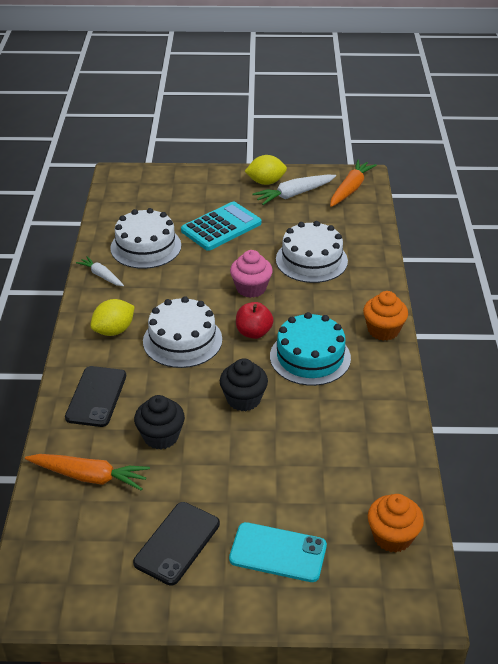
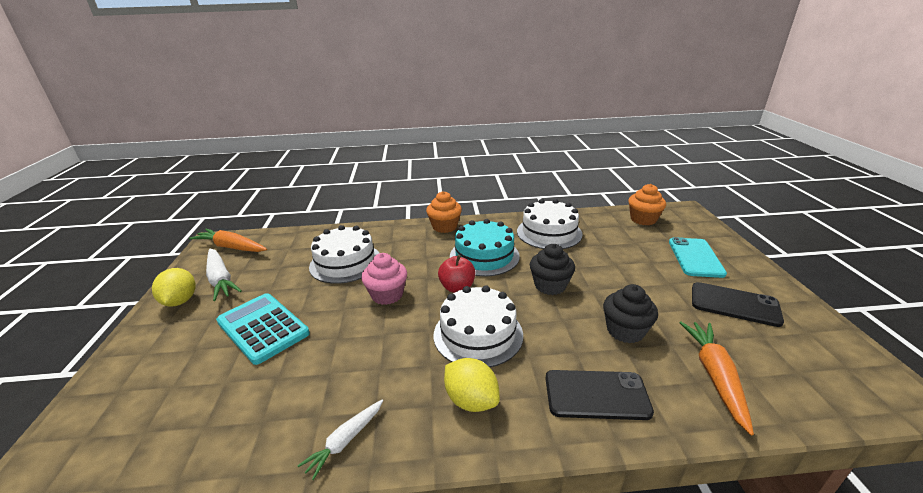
camera: 95 degrees left, 10 degrees down
white cake [110,208,181,269] -> white cake moved to [517,199,583,249]

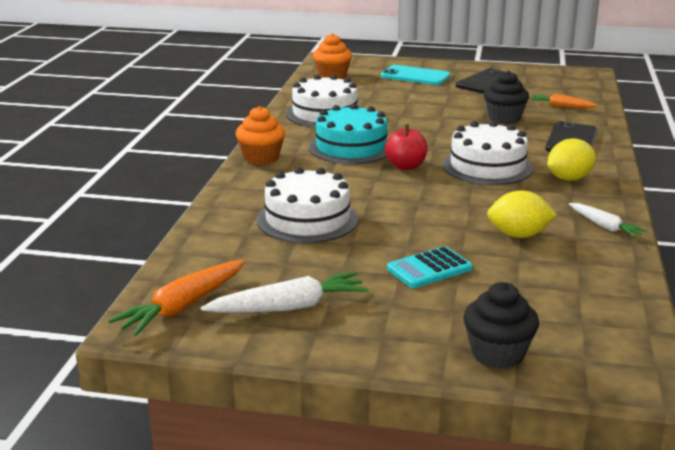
camera: 75 degrees left, 5 degrees down
yellow lemon [152,268,196,307] -> yellow lemon moved to [487,190,557,238]
turquoise calculator [216,293,310,365] -> turquoise calculator [387,246,473,288], size x0.65
pink cupcake [362,253,407,305] -> none
black cupcake [530,244,575,295] -> black cupcake moved to [463,282,539,369]
orange carrot [679,321,754,435] -> orange carrot [530,94,598,108], size x0.62

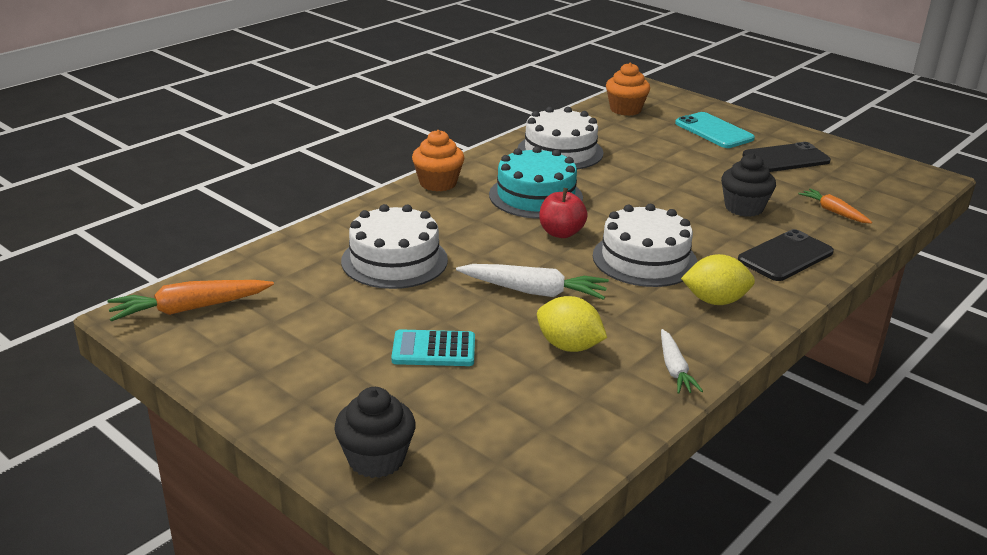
camera: 30 degrees right, 5 degrees up
white carrot [201,272,369,313] -> white carrot moved to [456,264,609,300]

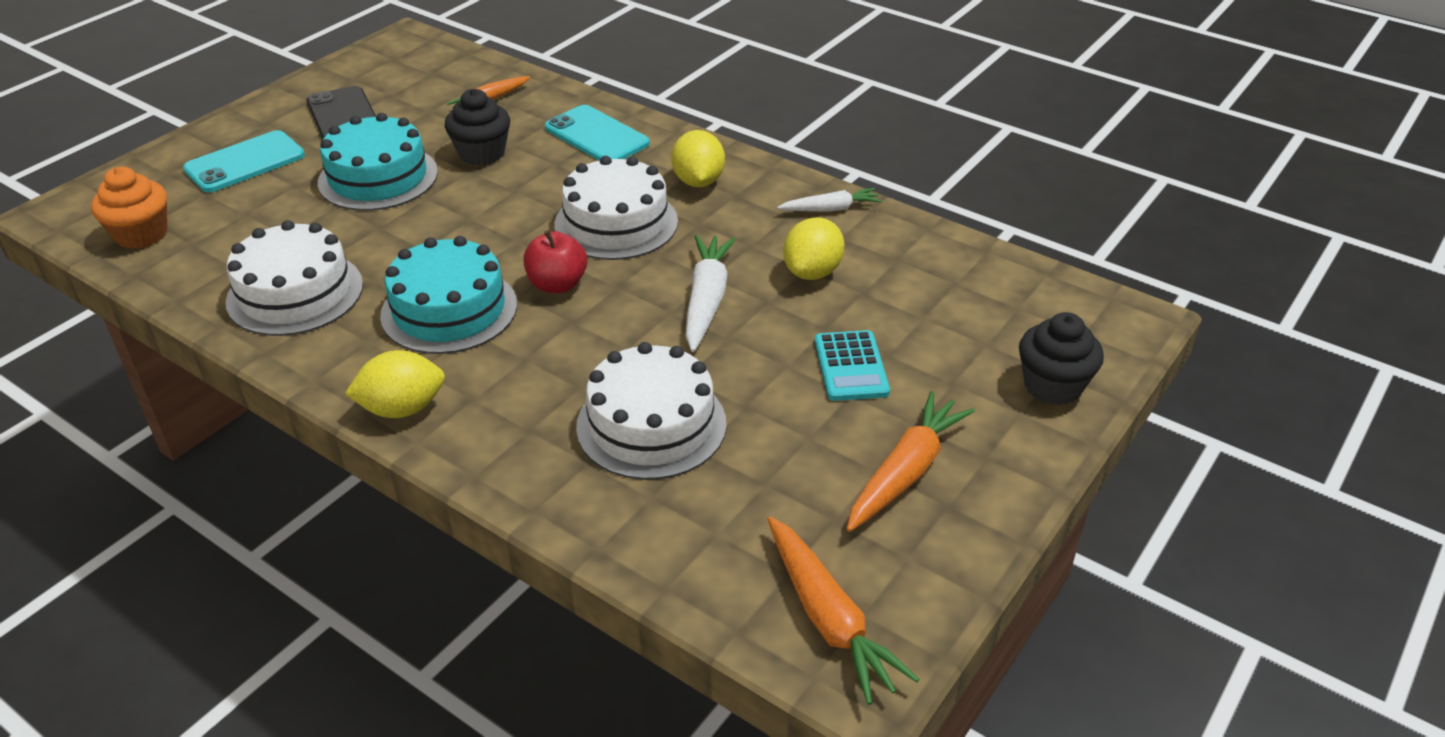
camera: 95 degrees left, 10 degrees up
orange cupcake [412,130,464,192] -> yellow lemon [345,350,445,418]
black phone [738,229,834,281] -> turquoise phone [545,105,650,161]
none -> turquoise cake [318,113,438,211]
none -> orange carrot [847,391,975,532]

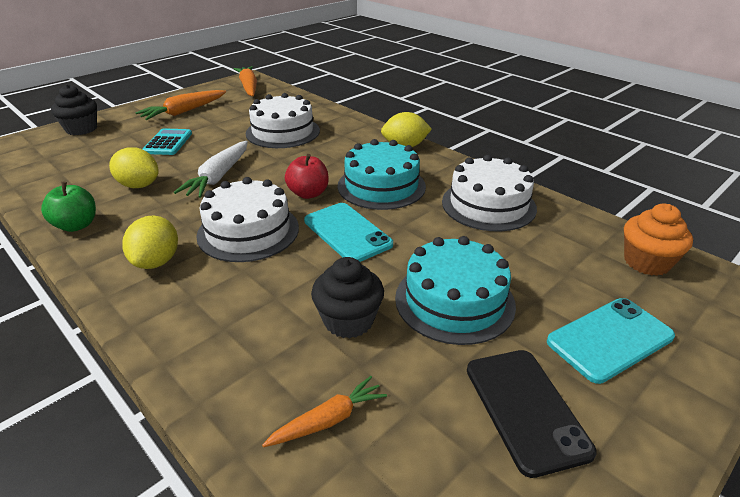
camera: 170 degrees left, 5 degrees down
turquoise phone [545,105,650,161] -> turquoise phone moved to [304,203,393,262]
white carrot [777,188,882,212] -> green apple [41,182,96,232]
yellow lemon [783,217,844,280] -> yellow lemon turned 75 degrees clockwise [109,147,159,188]

